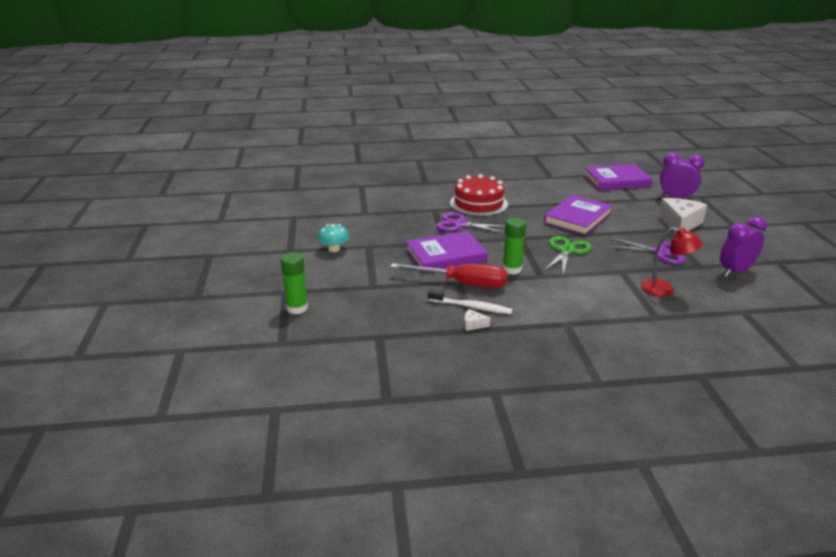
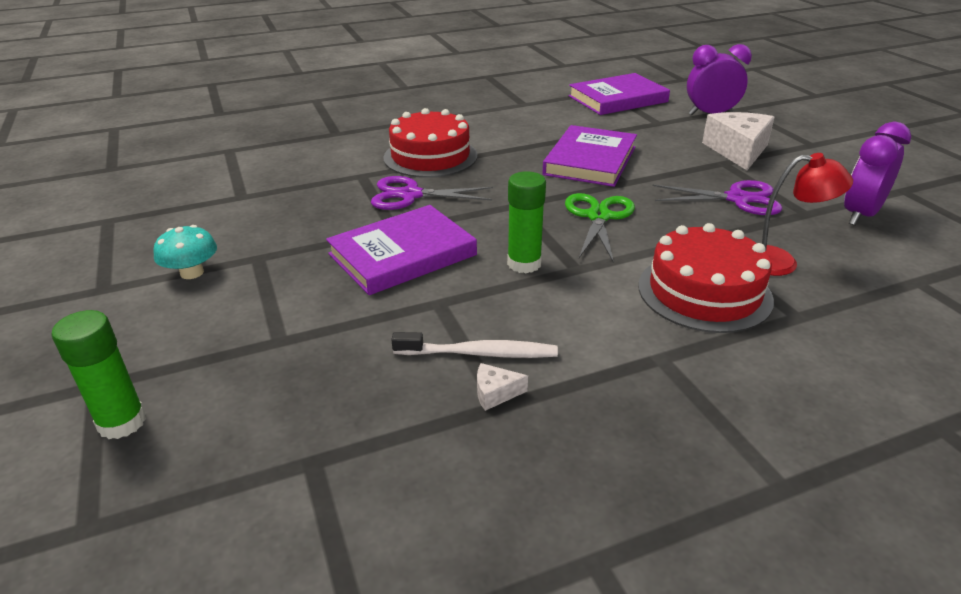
camera: 15 degrees left, 5 degrees up
red screwdriver [390,263,507,288] -> none
none -> red cake [638,223,774,333]

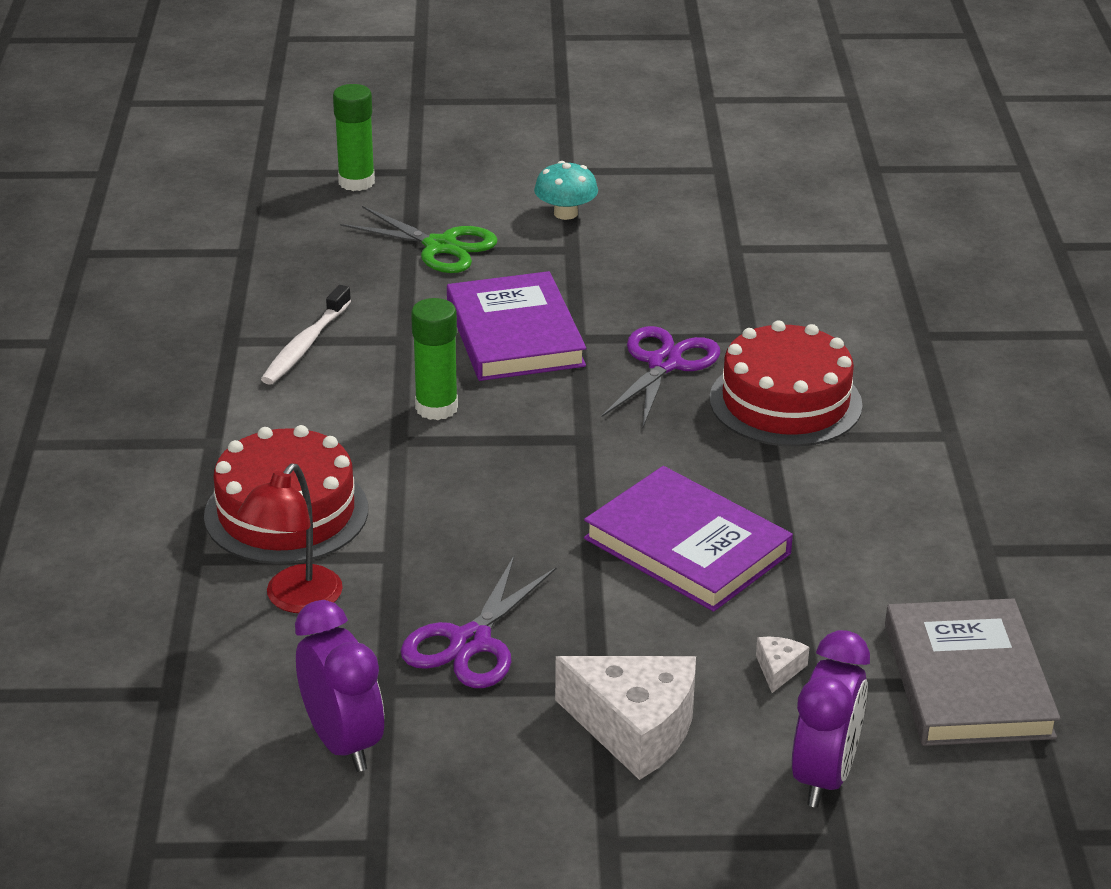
camera: 110 degrees right, 0 degrees up
white cheese [477,363,528,411] -> white cheese moved to [756,637,809,693]
green scissors [565,193,635,263] -> green scissors moved to [340,206,497,273]
purple book [569,73,670,115] -> grey book [885,598,1061,746]

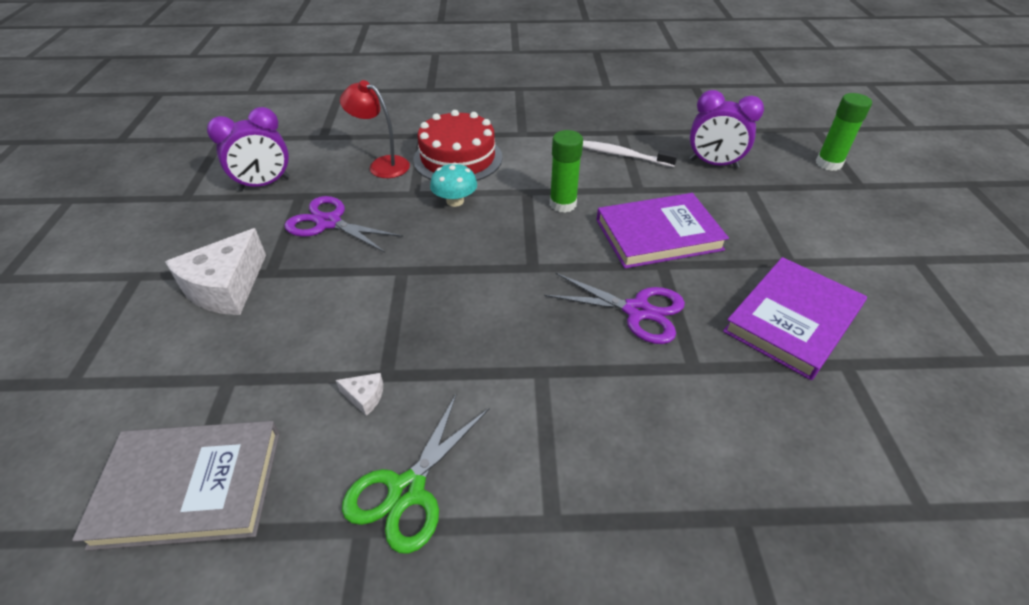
camera: 90 degrees right, 10 degrees up
green scissors [340,206,497,273] -> green scissors moved to [342,393,489,554]
turquoise mushroom [534,161,598,220] -> turquoise mushroom moved to [430,163,477,207]
purple book [584,466,793,612] -> purple book moved to [723,257,867,380]
red cake [710,320,863,447] -> none
white cheese [756,637,809,693] -> white cheese moved to [336,373,383,416]
purple clock [792,630,870,808] -> purple clock moved to [690,90,764,169]

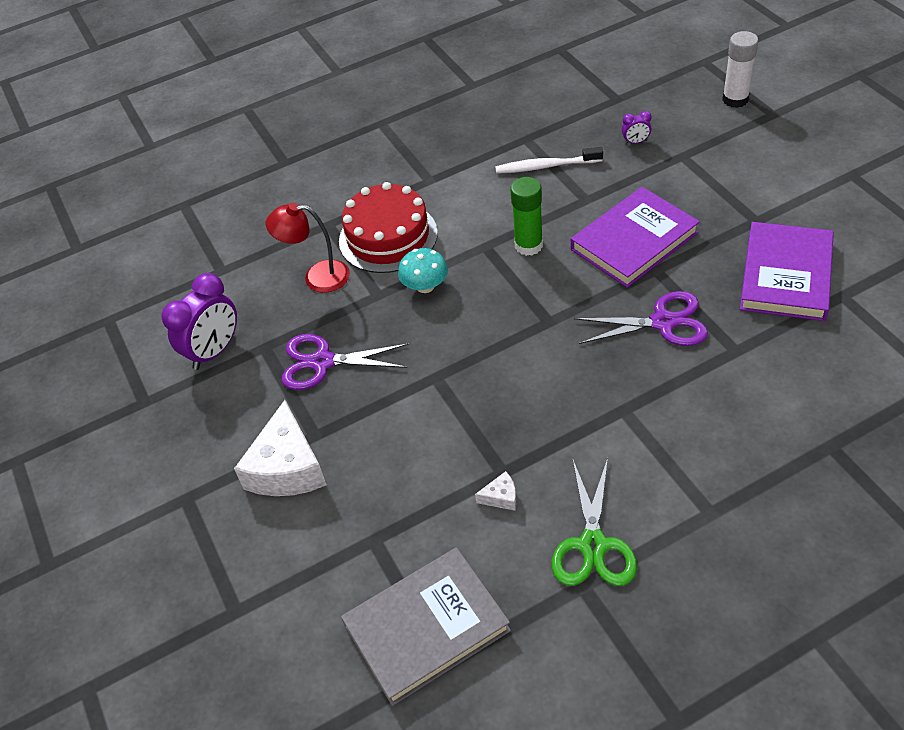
camera: 20 degrees left, 5 degrees up
purple clock [690,90,764,169] -> purple clock [622,111,652,144], size x0.46
green glue stick [816,93,872,171] -> white glue stick [722,31,759,108]

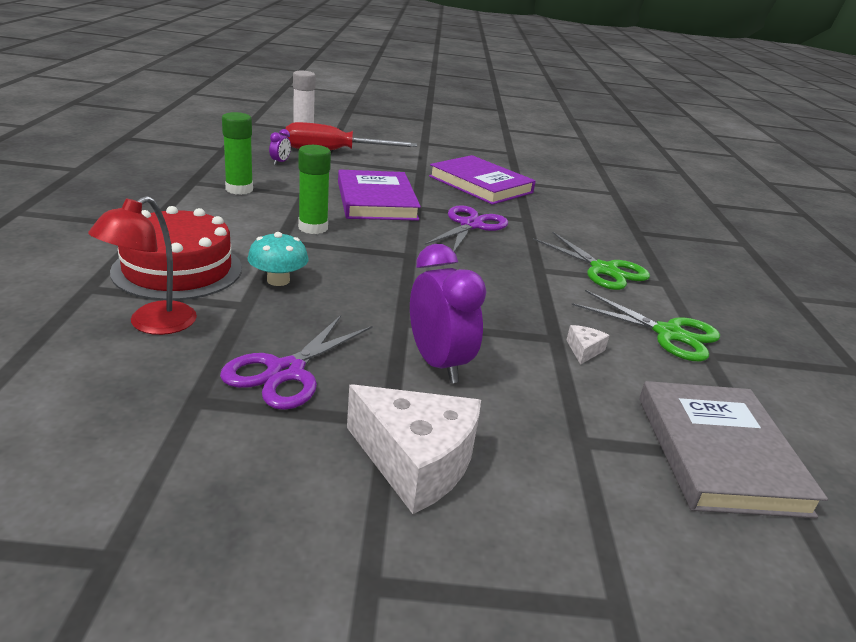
camera: 70 degrees left, 20 degrees down
purple clock [162,273,237,370] -> purple clock moved to [410,244,487,383]
white toothbrush [495,147,603,174] -> green glue stick [222,112,253,195]
none -> red screwdriver [286,122,417,150]
none -> green scissors [533,232,650,290]

